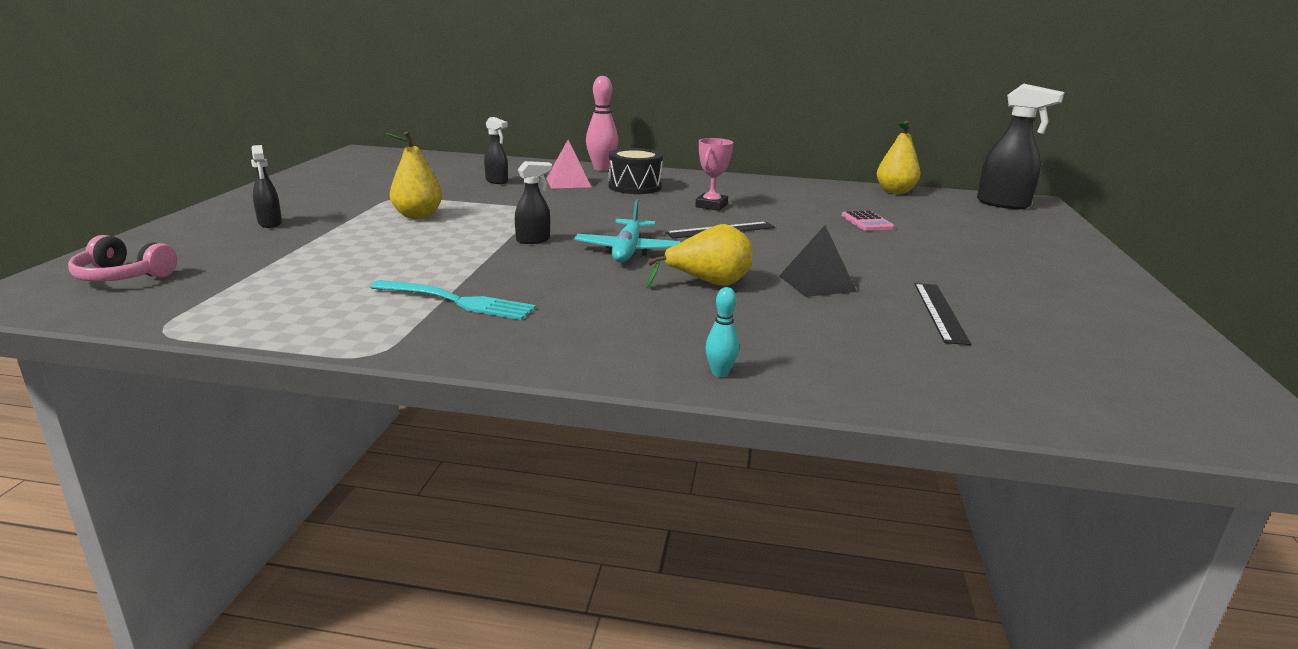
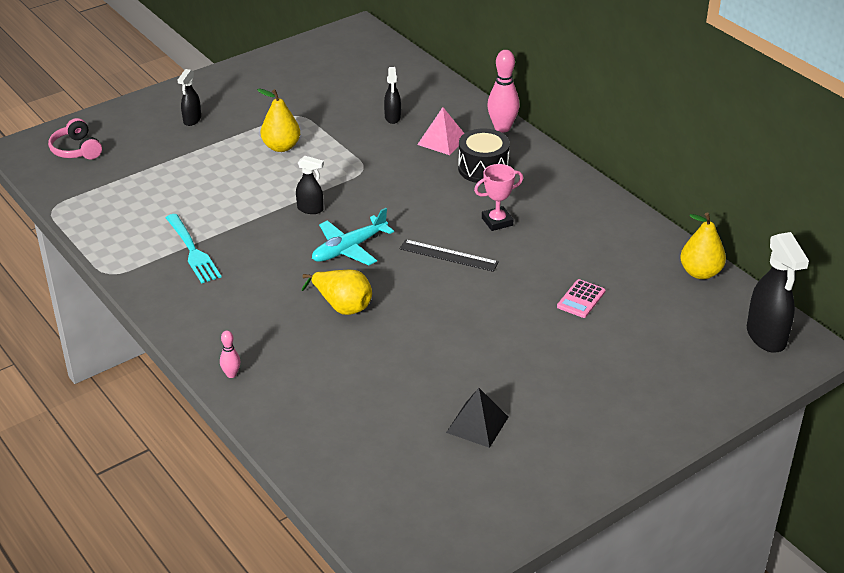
camera: 45 degrees right, 15 degrees up
turquoise bowling pin [705,287,739,377] -> pink bowling pin [220,331,241,378]
black pyramid [779,225,857,297] -> black pyramid moved to [446,388,508,448]
black ruler [915,283,971,345] -> none

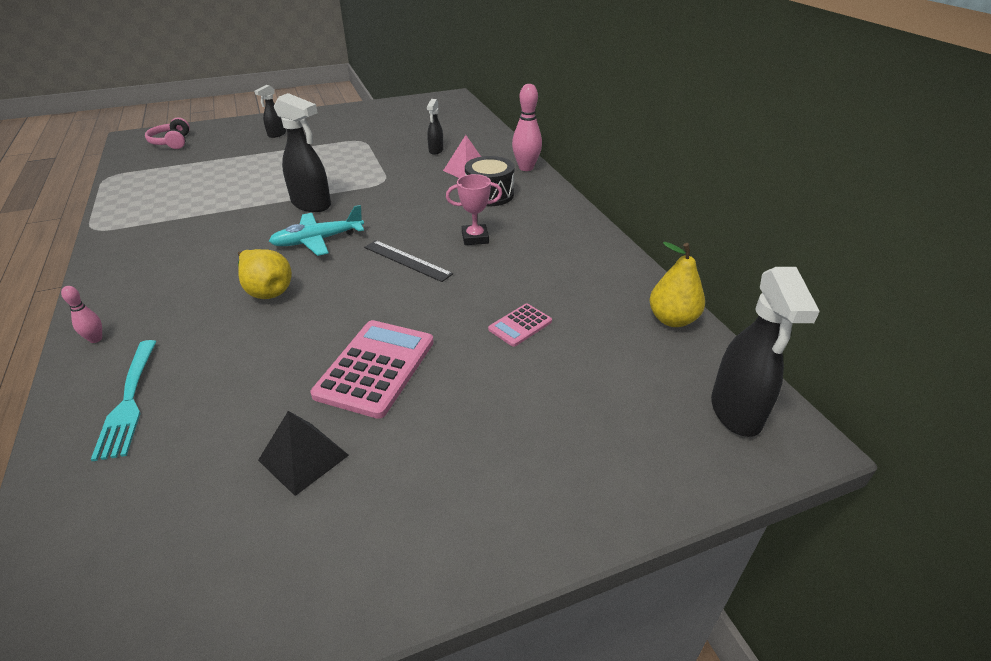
camera: 15 degrees right, 0 degrees up
turquoise fork [166,214,221,283] -> turquoise fork moved to [91,340,157,461]
yellow pear [257,88,300,152] -> none
black spray bottle [296,156,324,214] -> black spray bottle [274,93,331,212], size x1.81
none -> pink calculator [310,320,434,419]

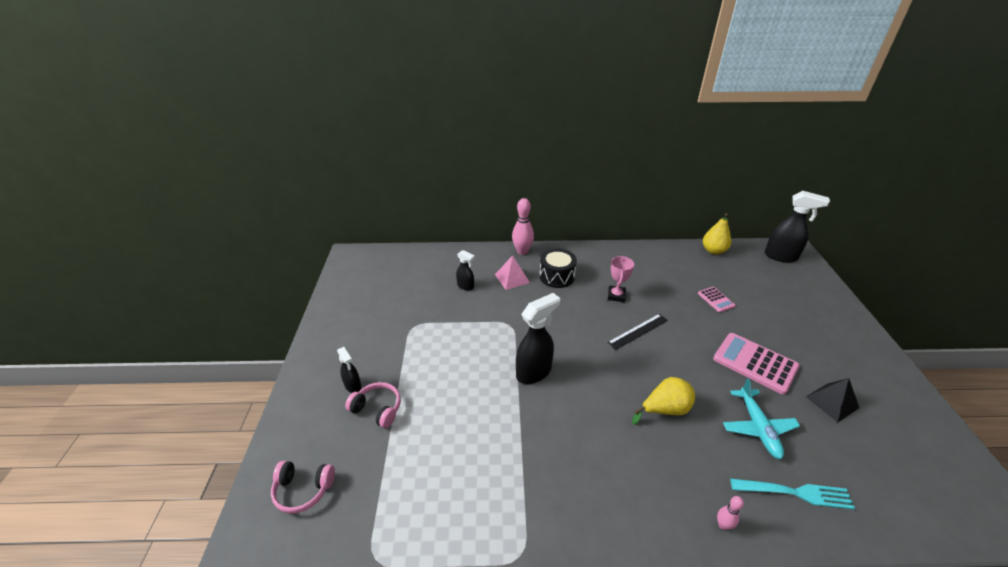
camera: 70 degrees left, 0 degrees up
turquoise plane [269,205,364,256] -> turquoise plane moved to [723,378,800,459]
none -> pink headphones [345,382,401,428]

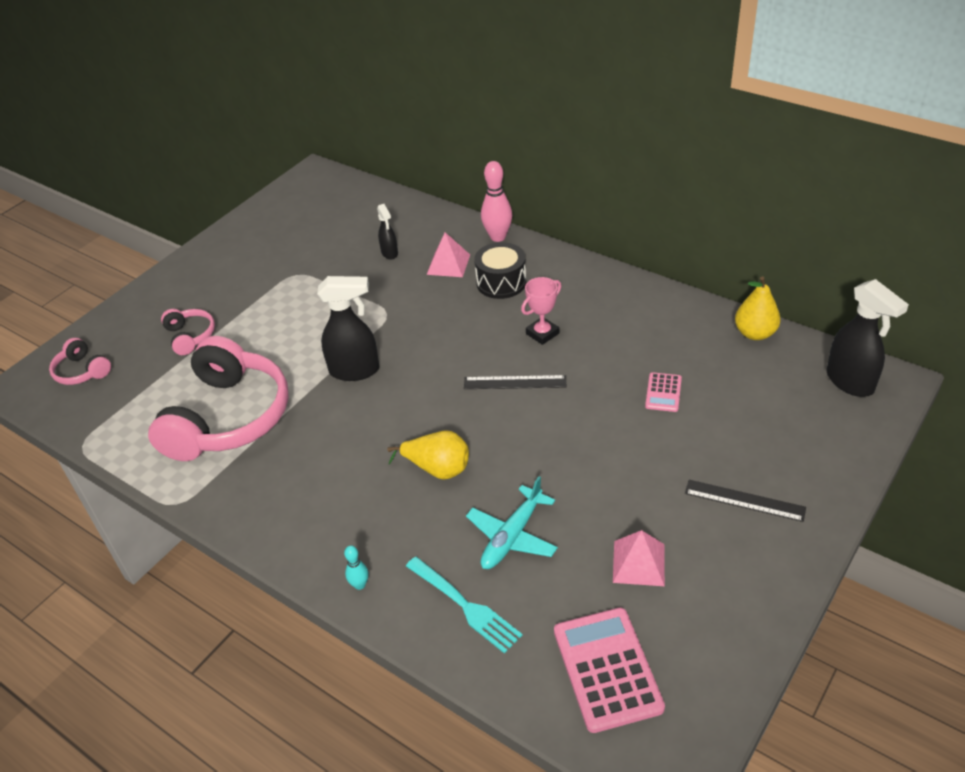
camera: 40 degrees right, 5 degrees up
black spray bottle [337,347,361,393] -> none
pink calculator [713,333,800,395] -> pink calculator moved to [554,607,665,733]
pink bowling pin [717,496,744,530] -> turquoise bowling pin [344,545,368,590]
black pyramid [806,378,859,422] -> pink pyramid [613,530,665,586]
none -> pink headphones [148,336,289,461]
none -> black ruler [685,480,806,522]

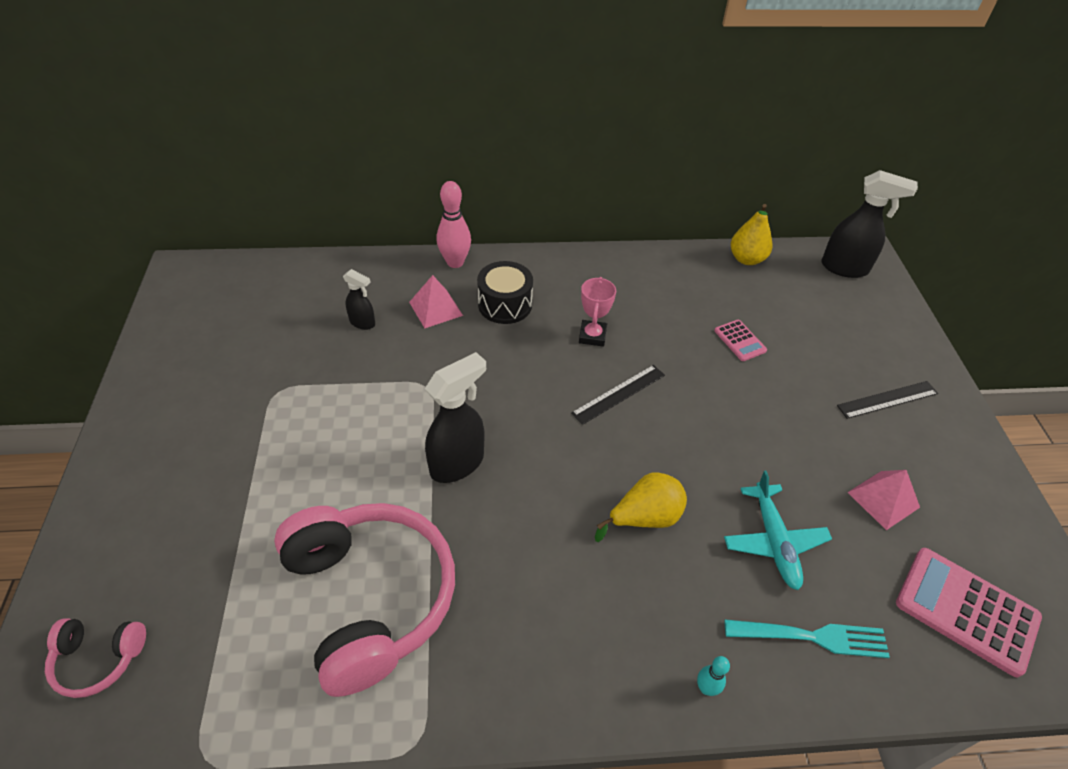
camera: 45 degrees left, 5 degrees up
pink headphones [161,309,215,355] -> none

